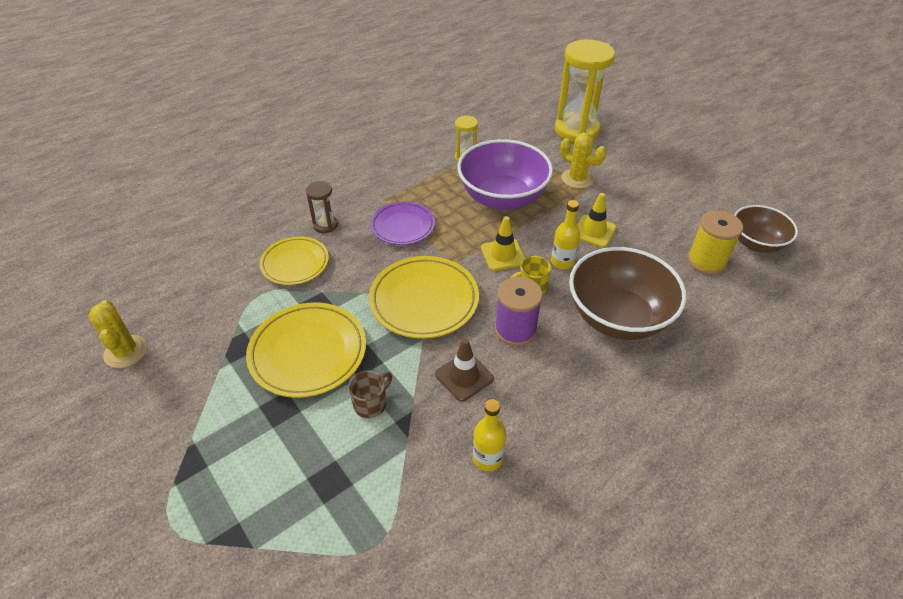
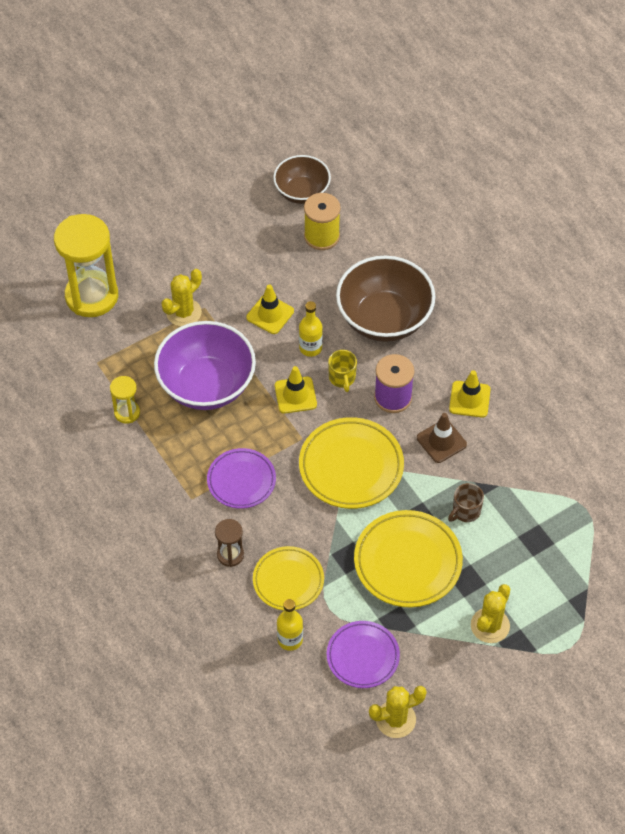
camera: 85 degrees left, 10 degrees up
brown mug [348,370,392,418] -> brown mug turned 90 degrees counterclockwise [448,483,484,522]
yellow bottle [473,399,506,471] -> yellow bottle moved to [277,599,303,651]
none -> purple plate [327,621,400,688]
none -> yellow traffic cone [449,370,491,418]
none -> yellow cactus [471,584,510,643]

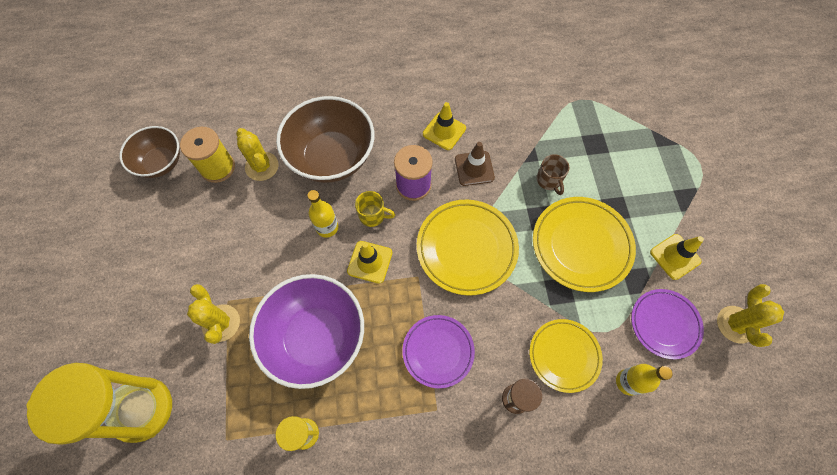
camera: 65 degrees left, 10 degrees up
yellow traffic cone [246,284,294,334] -> yellow traffic cone moved to [650,234,704,280]
yellow cactus [471,584,510,643] -> yellow cactus moved to [236,128,279,181]

